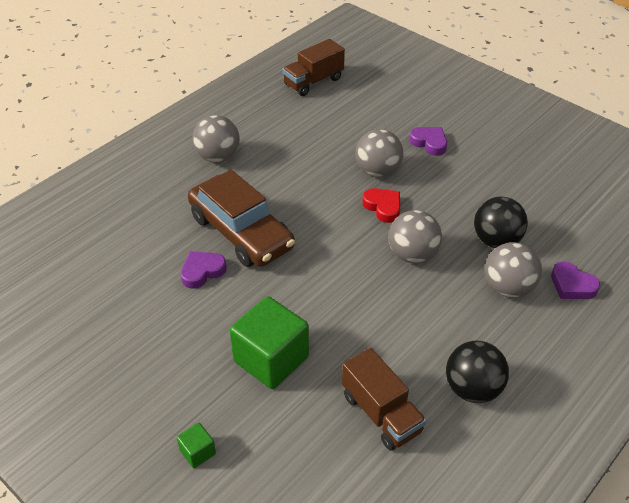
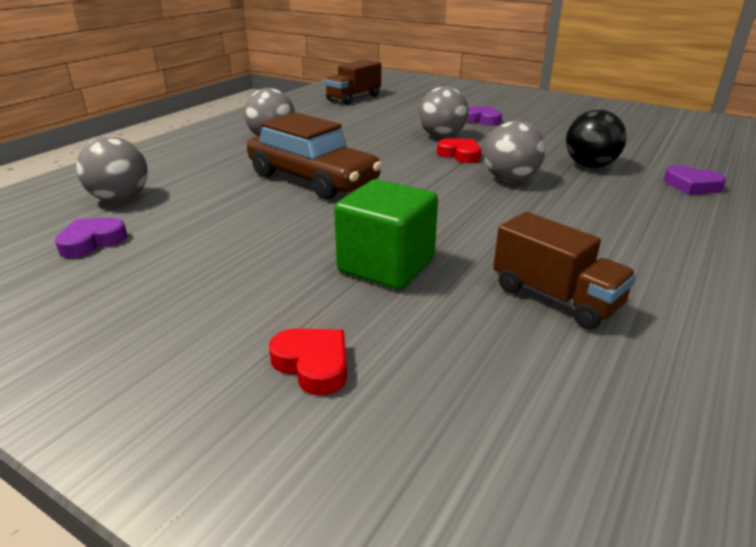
camera: 10 degrees left, 15 degrees down
green cube [177,423,216,468] -> red heart [269,328,347,396]
purple heart [181,251,227,288] -> purple heart moved to [55,218,128,258]
black ball [446,341,509,403] -> none
grey ball [485,242,542,298] -> grey ball moved to [76,136,148,202]

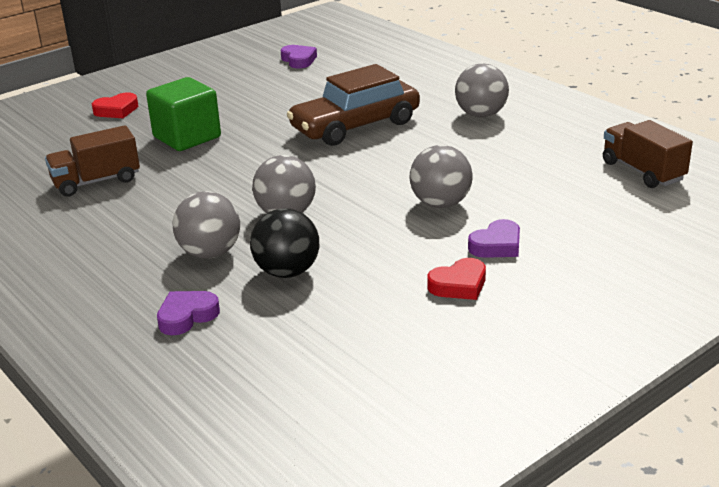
camera: 110 degrees right, 0 degrees up
grey ball [76,136,148,202] -> grey ball moved to [173,191,240,259]
red heart [437,139,481,163] -> red heart moved to [428,258,486,300]

